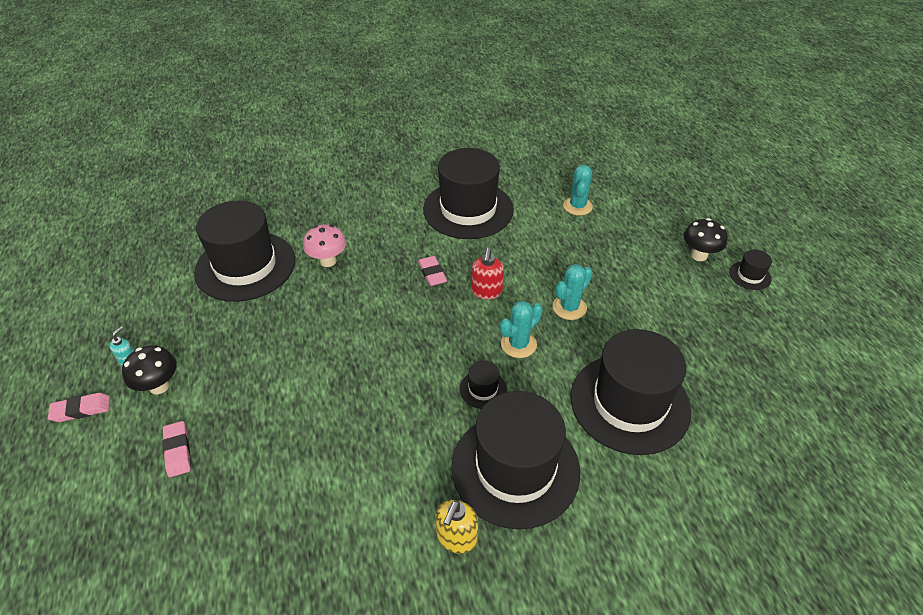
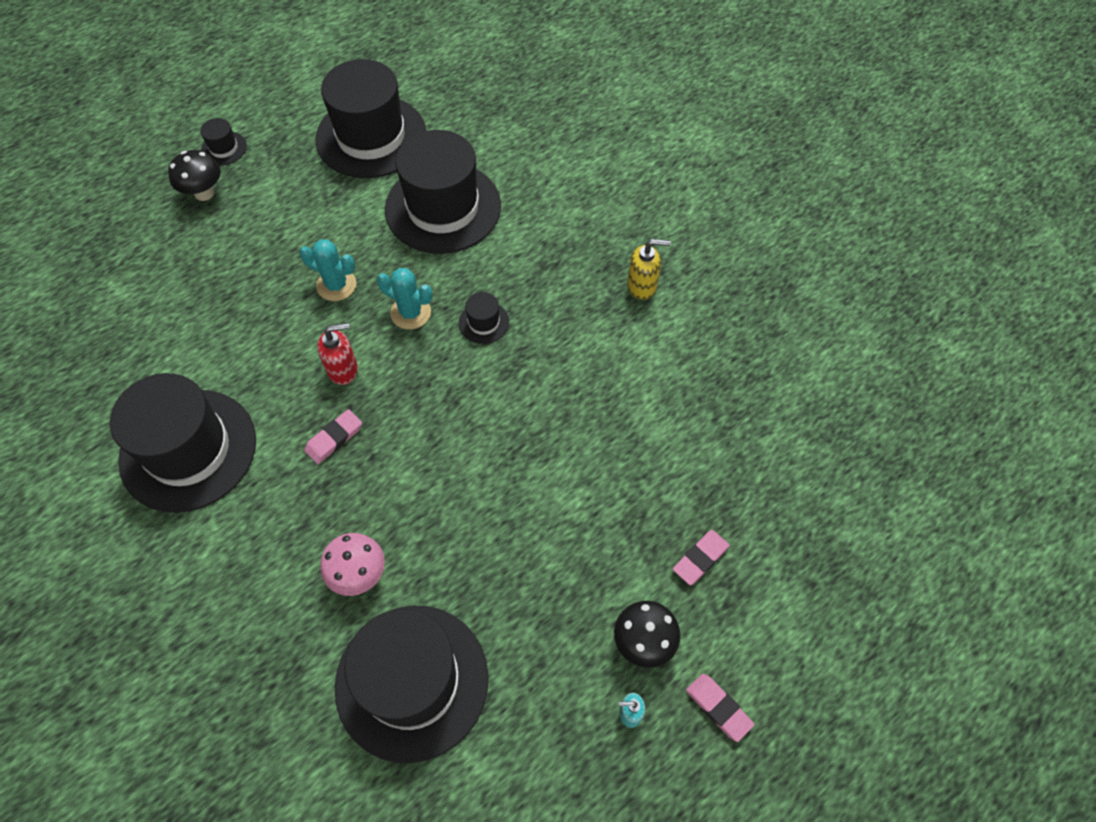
camera: 115 degrees left, 15 degrees up
black hat [452,391,580,529] -> black hat moved to [316,59,426,178]
turquoise cactus [563,165,593,216] -> none

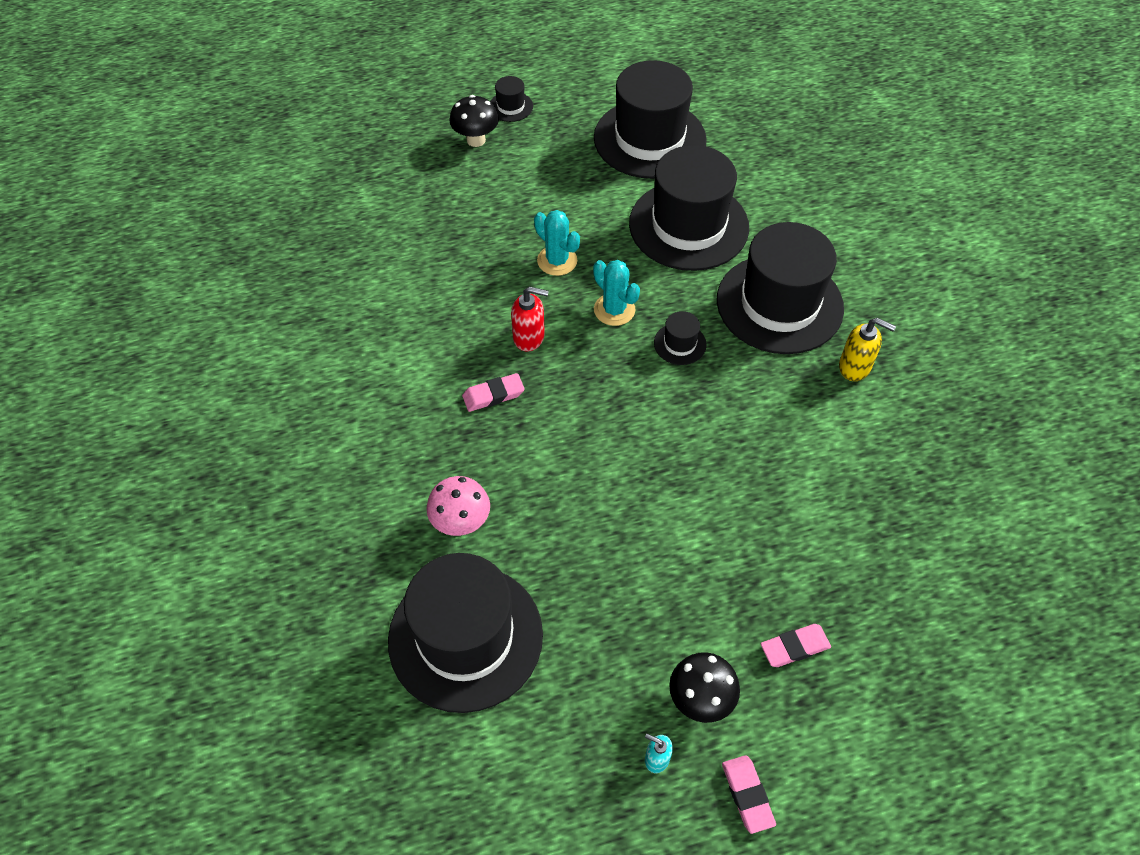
camera: 25 degrees right, 5 degrees down
black hat [110,373,256,513] -> black hat moved to [717,222,844,354]

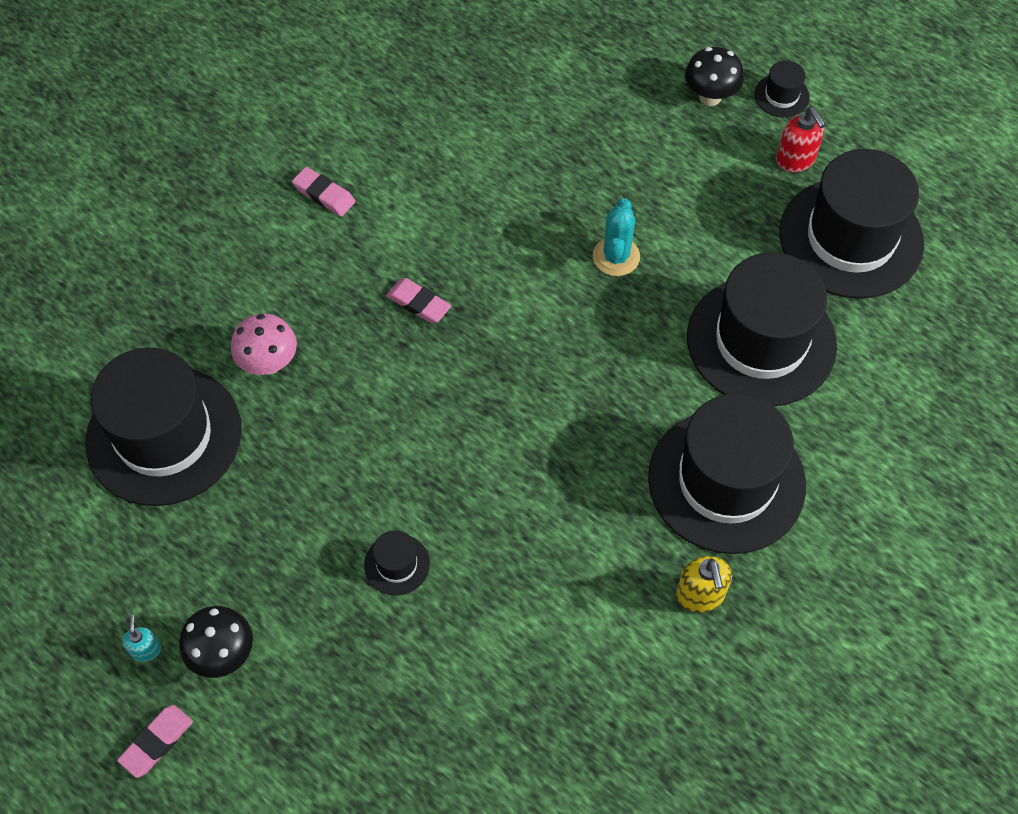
camera: 55 degrees right, 5 degrees up
red soap dispenser [511,286,549,352] -> red soap dispenser moved to [776,107,826,172]
turquoise cactus [593,260,640,326] -> none
black hat [654,311,707,365] -> black hat moved to [364,530,430,596]
pink eraser [761,624,831,667] -> pink eraser moved to [292,167,355,216]

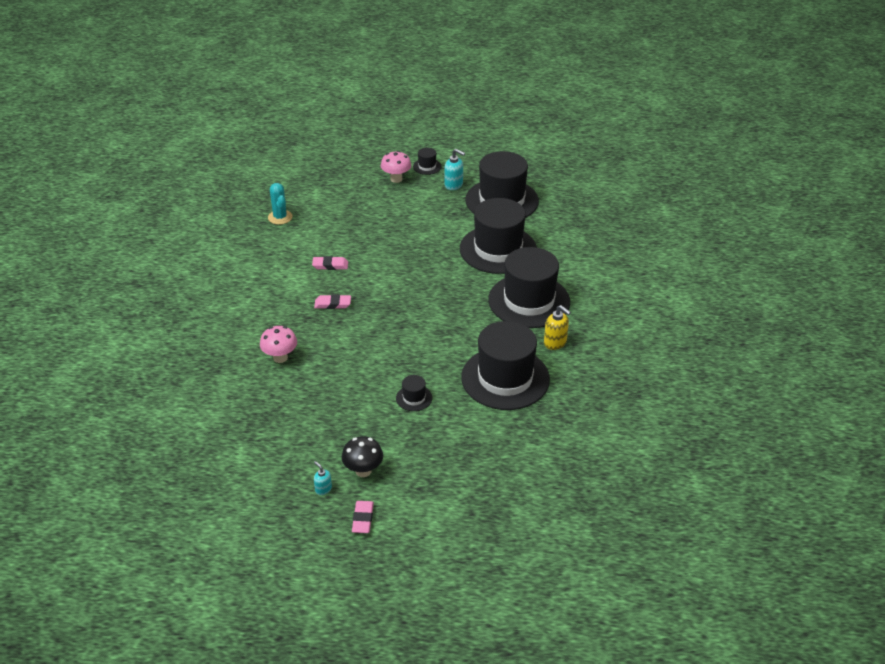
camera: 35 degrees left, 20 degrees down
black hat [85,348,242,506] -> black hat moved to [461,321,550,410]
pink eraser [292,167,355,216] -> pink eraser moved to [312,256,348,270]
turquoise cactus [593,198,640,276] -> turquoise cactus moved to [268,183,293,225]
black mushroom [685,47,744,106] -> pink mushroom [381,151,411,183]
red soap dispenser [776,107,826,172] -> turquoise soap dispenser [445,149,465,190]

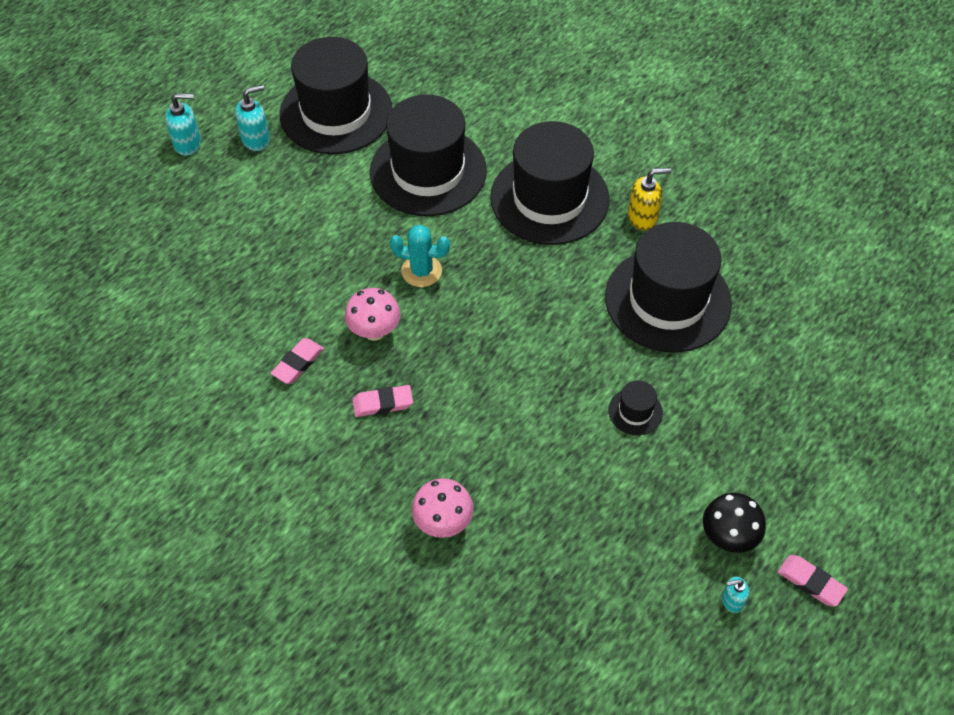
camera: 55 degrees left, 15 degrees up
turquoise cactus [268,183,293,225] -> turquoise cactus moved to [390,225,450,287]
pink eraser [314,294,351,309] -> pink eraser turned 45 degrees clockwise [352,385,413,417]
pink mushroom [381,151,411,183] -> pink mushroom moved to [345,288,401,341]
black hat [413,148,442,175] -> turquoise soap dispenser [165,93,201,156]

